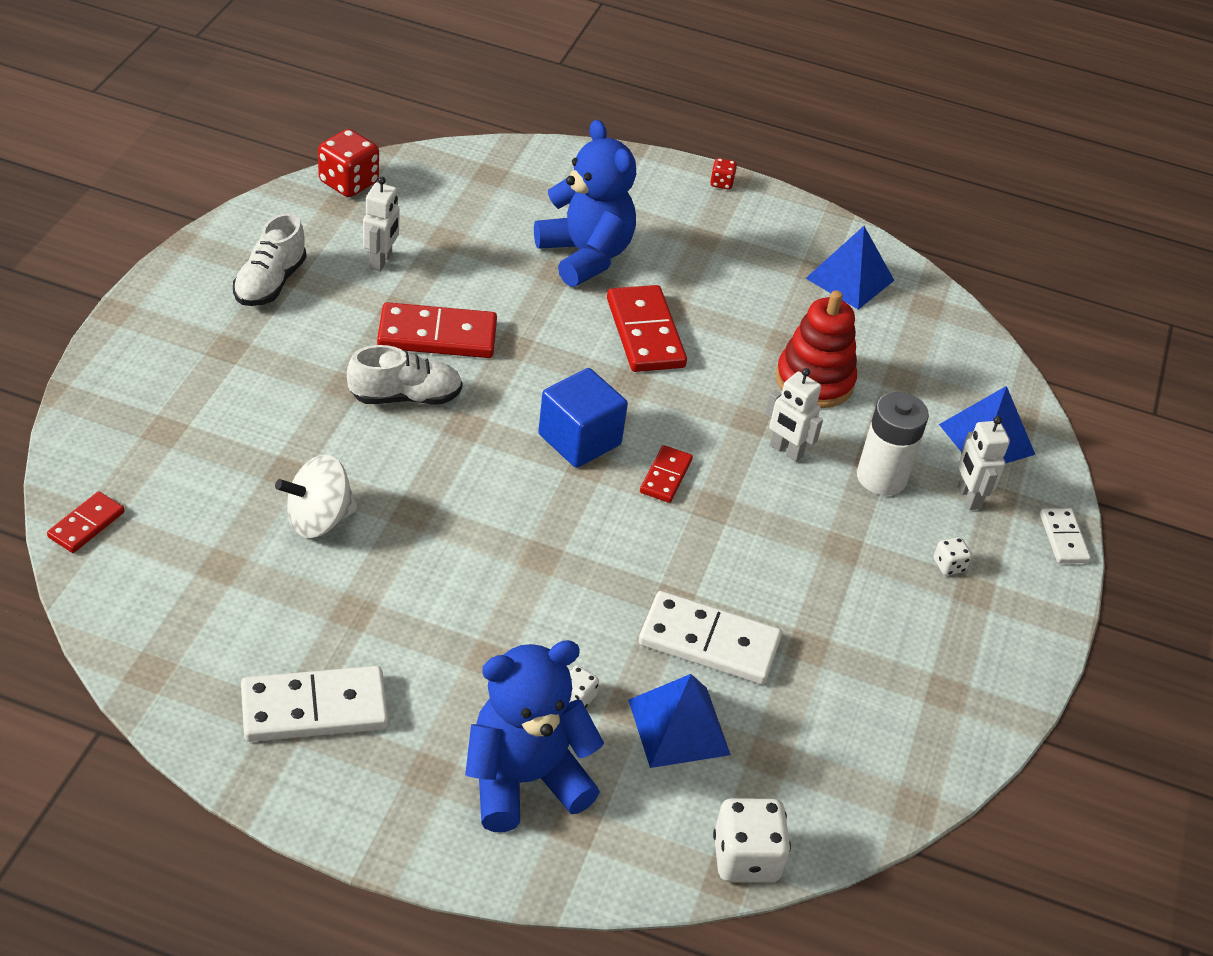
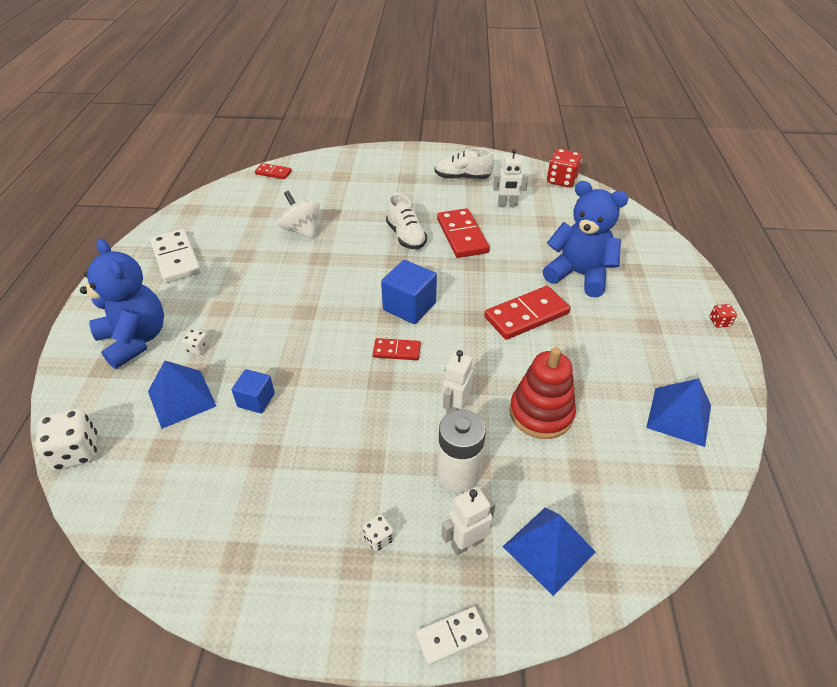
camera: 80 degrees right, 0 degrees up
blue teddy bear [534,120,636,287] -> blue teddy bear turned 105 degrees counterclockwise [543,181,628,298]
white domino [639,591,782,684] -> blue cube [231,369,275,413]

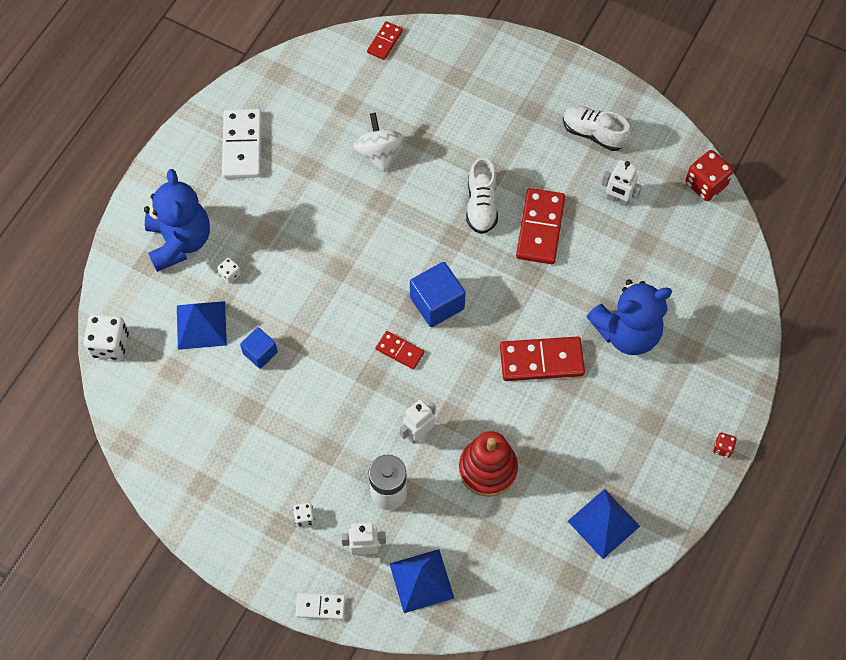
camera: 25 degrees right, 20 degrees up
red domino [255,163,292,179] -> red domino turned 75 degrees clockwise [367,21,403,60]
blue teddy bear [543,181,628,298] -> blue teddy bear turned 105 degrees clockwise [587,279,672,355]

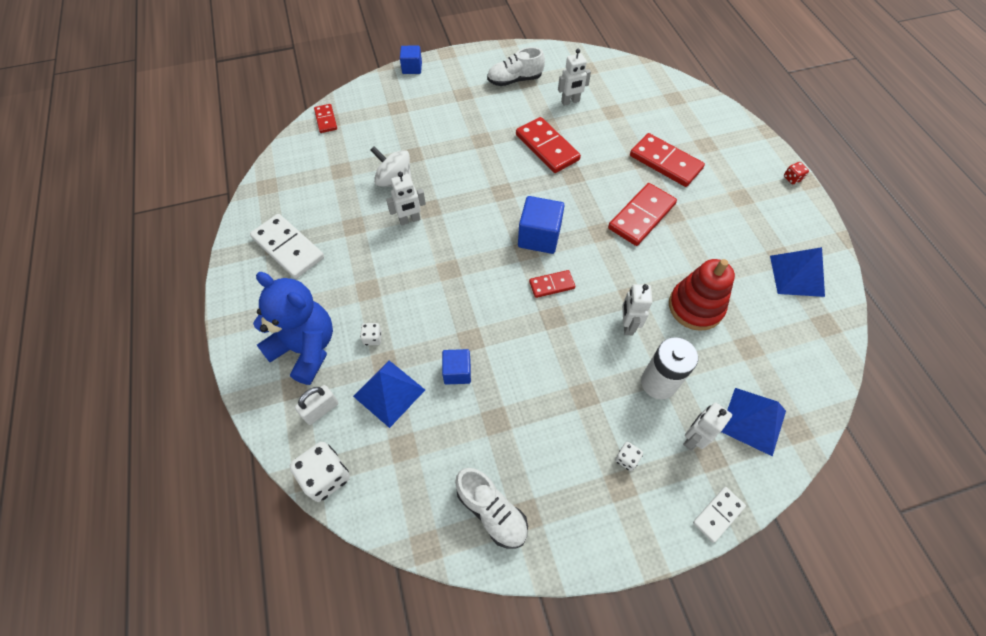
camera: 45 degrees left, 5 degrees down
white shoe [466,157,498,234] -> white shoe moved to [455,468,528,549]
blue teddy bear [587,279,672,355] -> red domino [630,133,705,187]
red dice [685,150,733,201] -> none
none -> white padlock [295,385,338,425]
none -> white robot [386,172,426,225]
none -> blue cube [400,46,422,74]

